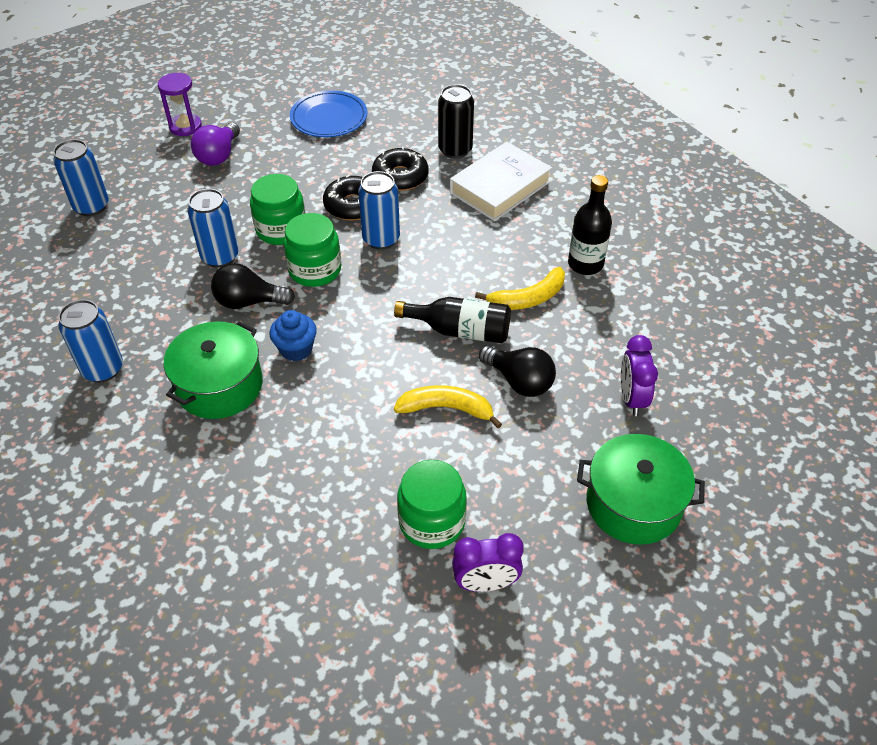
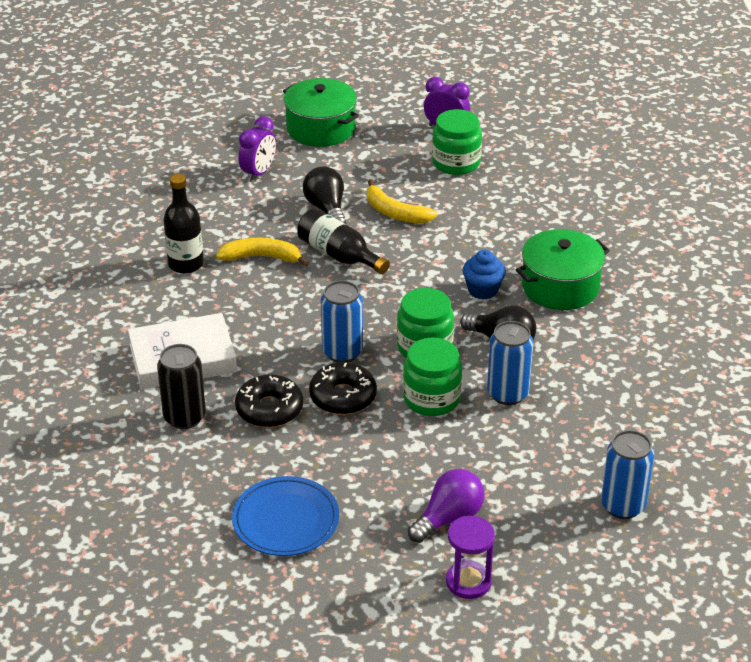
camera: 150 degrees left, 10 degrees down
blue can [58,299,123,383] -> none

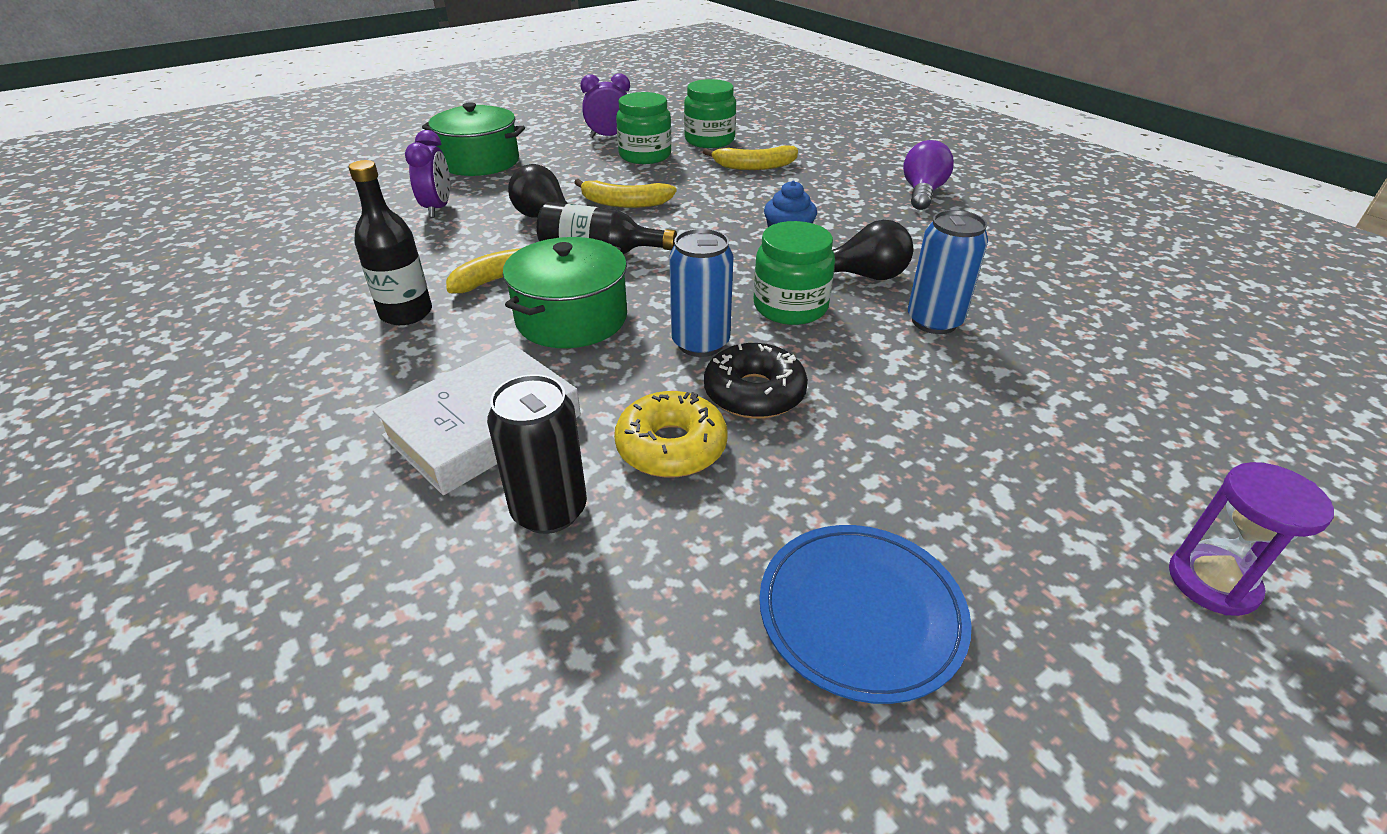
camera: 30 degrees left, 0 degrees up
black donut [235,374,303,428] -> yellow donut [614,391,728,478]
green jar [403,338,462,416] -> green jar moved to [684,79,736,148]
purple light bulb [408,469,485,543] -> purple light bulb moved to [903,140,954,210]
green pot [516,229,610,310] -> green pot moved to [503,237,627,348]
blue can [601,430,654,519] -> none
none -> yellow banana [703,145,798,170]

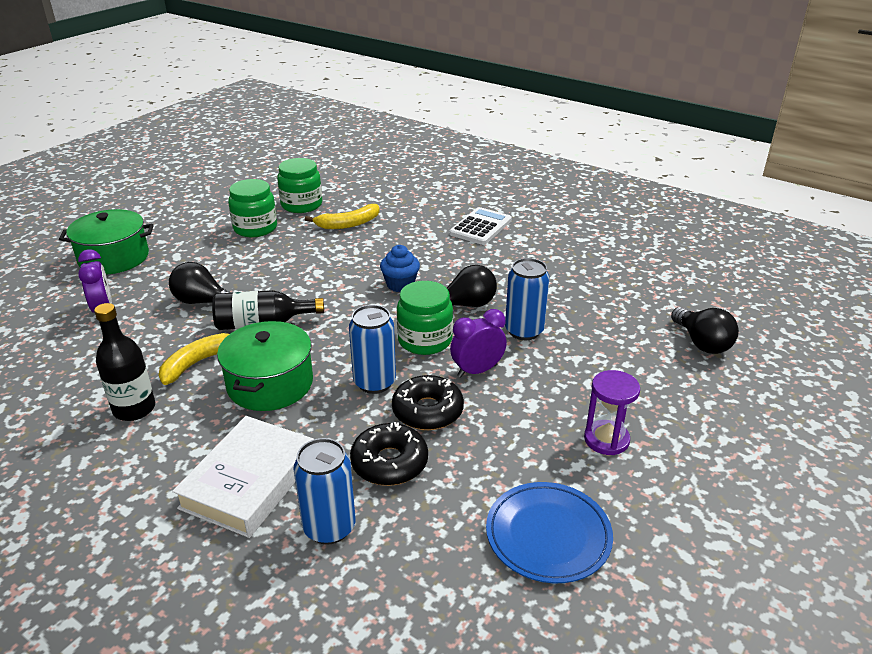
camera: 20 degrees left, 5 degrees down
black can [487,374,587,534] -> blue can [293,438,356,545]
yellow banana [574,179,676,208] -> none
purple clock [580,73,630,138] -> purple clock moved to [450,309,507,377]
yellow donut [614,391,728,478] -> black donut [350,422,428,486]
purple light bulb [903,140,954,210] -> white calculator [449,207,512,245]
purple hourglass [1169,462,1334,616] -> purple hourglass moved to [584,370,640,455]
none -> black light bulb [671,307,739,354]

